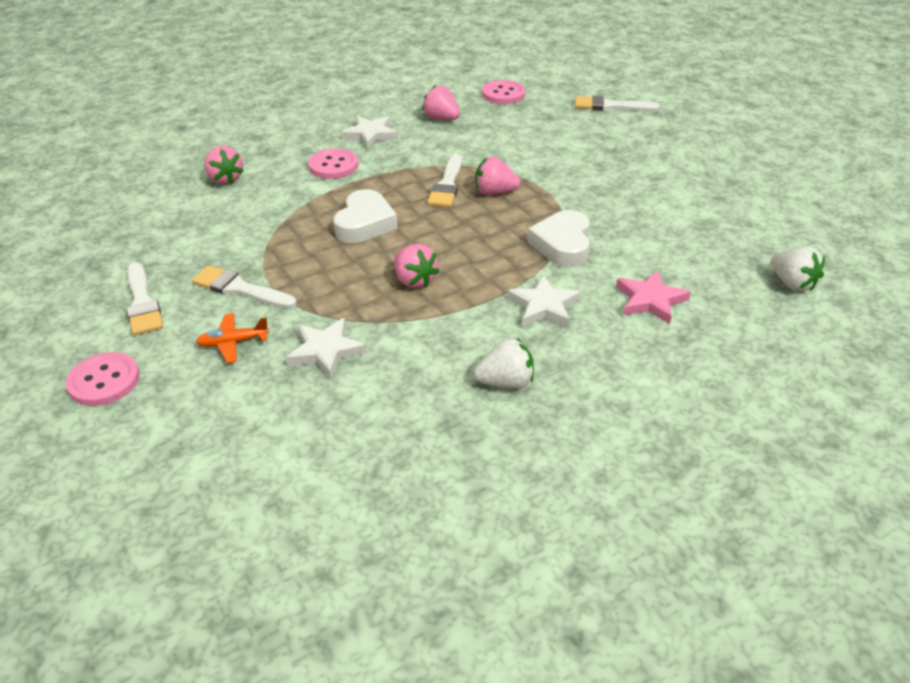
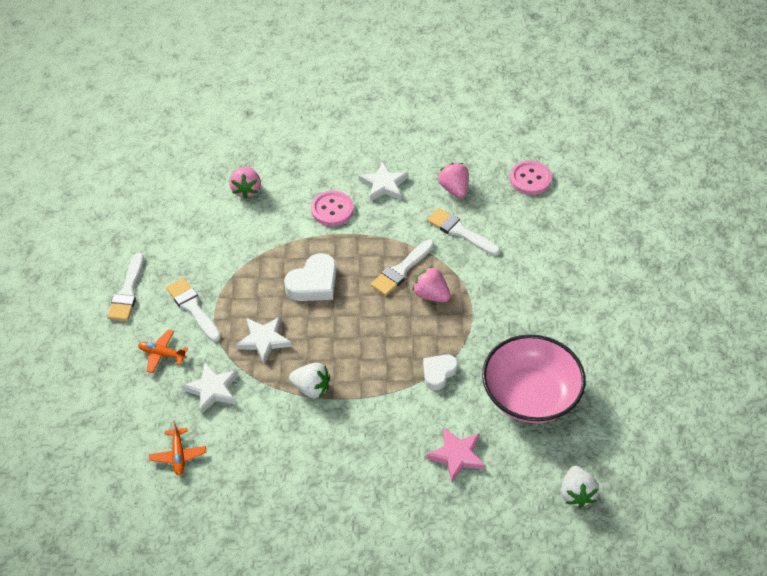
camera: 30 degrees right, 10 degrees up
pink button [66,352,140,406] -> none
pink strawberry [394,244,439,288] -> none
white strawberry [474,338,534,389] -> white strawberry moved to [289,363,330,398]
white star [507,275,581,327] -> white star moved to [236,316,292,364]
white heart [527,210,590,268] -> white heart [423,354,458,390], size x0.65
white brush [575,95,660,111] -> white brush moved to [427,208,500,256]
none -> orange plane [149,421,206,475]
none -> pink bowl [482,334,586,423]

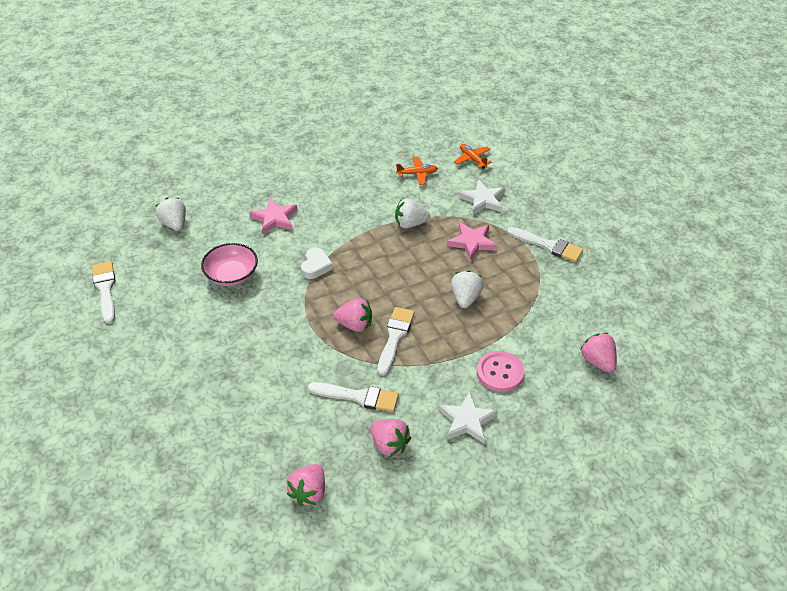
camera: 155 degrees right, 5 degrees down
white brush [107,252,144,321] -> white brush moved to [92,261,116,324]
orange plane [138,330,188,373] -> orange plane moved to [396,157,438,185]
white star [236,316,292,364] -> pink star [447,222,497,261]
white heart [284,253,337,301] -> white strawberry [451,270,484,308]
pink bowl [482,334,586,423] -> pink bowl [201,243,258,286], size x0.62
pink button [510,161,552,195] -> pink strawberry [286,464,325,506]

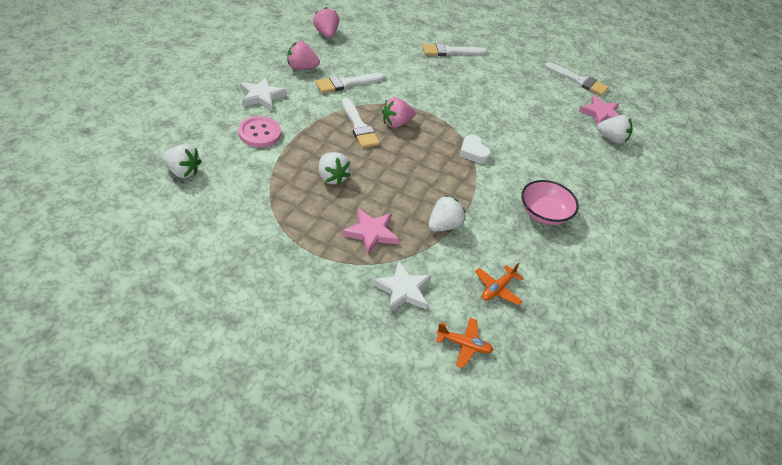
camera: 135 degrees right, 0 degrees up
pink bowl [201,243,258,286] -> pink bowl moved to [521,180,579,225]
pink star [249,198,297,234] -> pink star moved to [579,95,619,125]
white brush [507,227,583,262] -> white brush moved to [422,43,487,56]
pink strawberry [580,333,617,372] -> white strawberry [162,144,201,178]

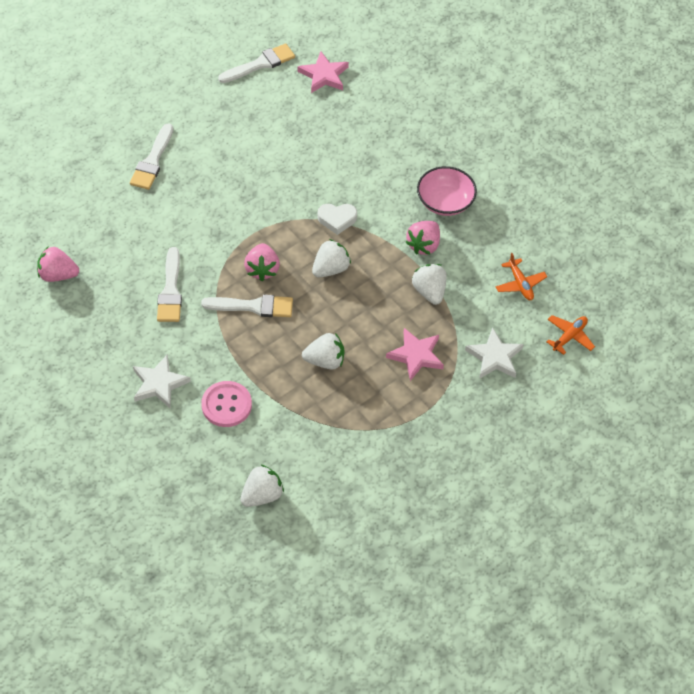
camera: 60 degrees left, 10 degrees up
pink strawberry [287,41,320,69] -> pink strawberry moved to [405,221,440,255]
white strawberry [597,115,633,144] -> white strawberry moved to [312,239,351,278]

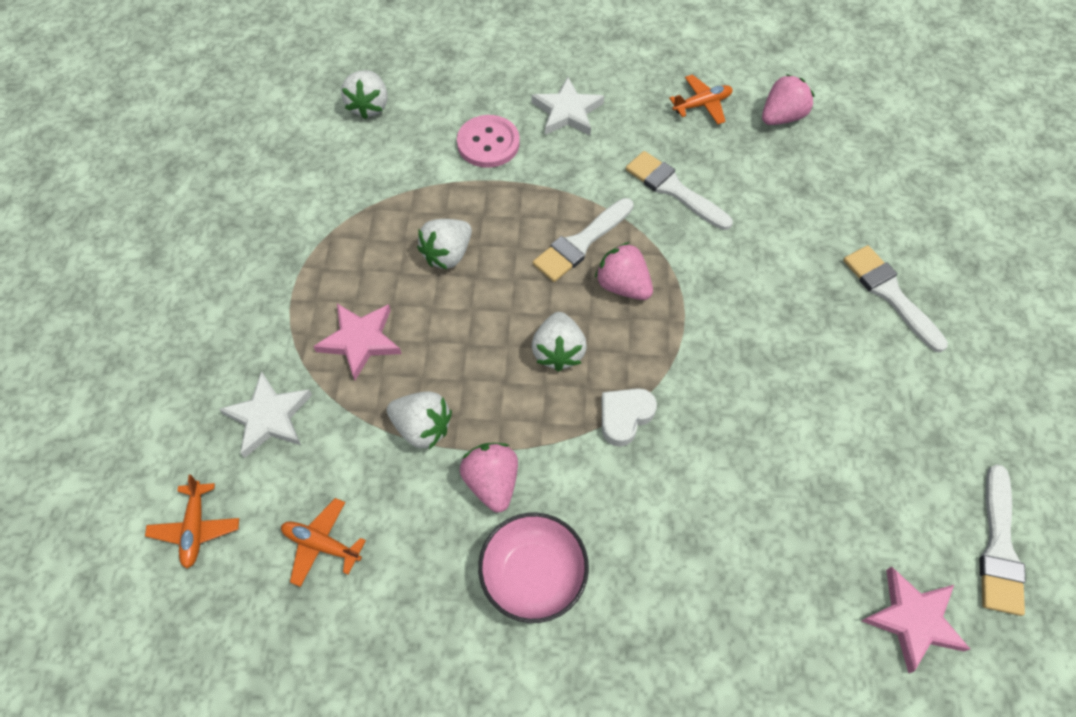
camera: 135 degrees right, 5 degrees up
none -> orange plane [669,74,733,124]

